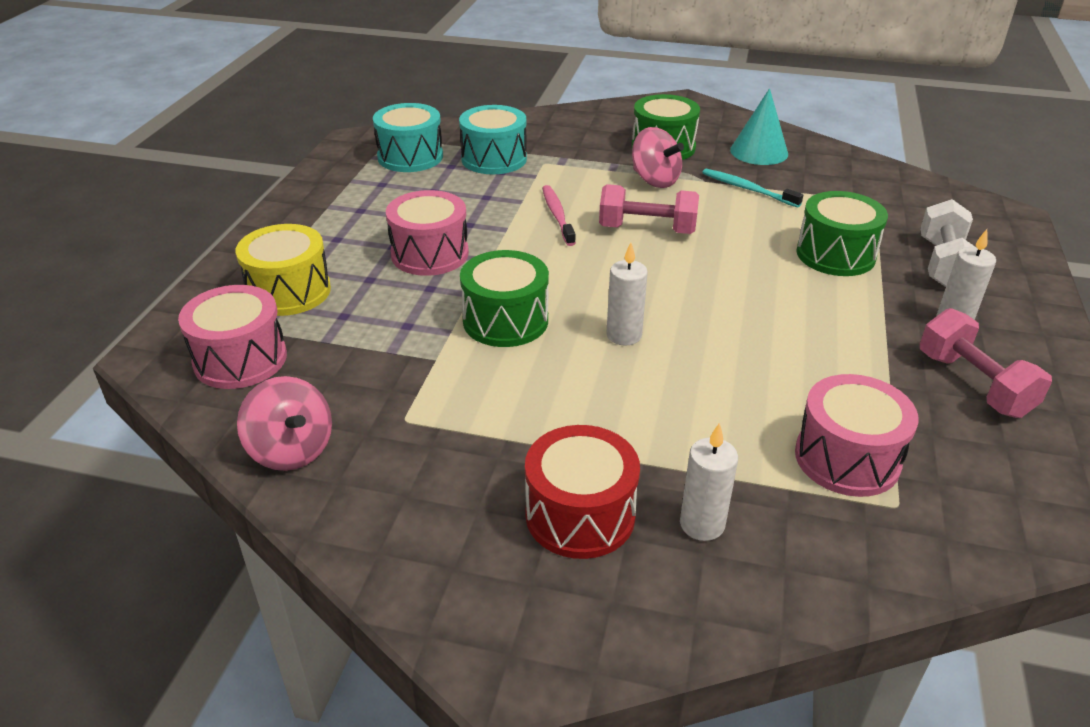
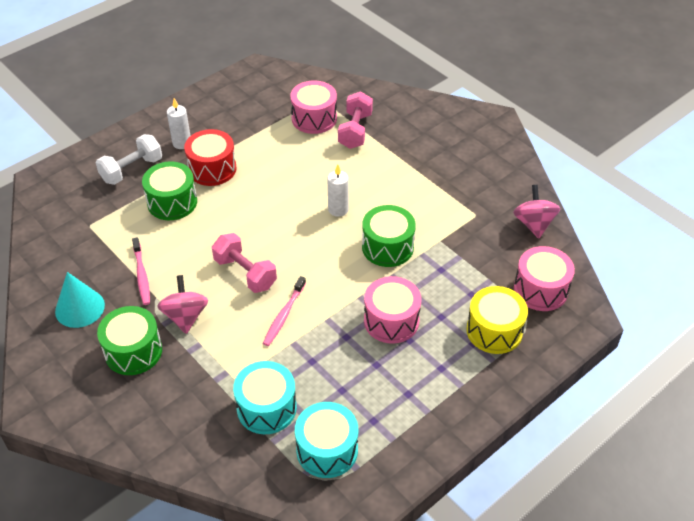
camera: 145 degrees left, 10 degrees up
red drum [525,425,640,559] -> red drum moved to [184,129,237,186]
white candle [680,423,738,541] -> none
turquoise toothbrush [702,168,803,208] -> pink toothbrush [132,237,150,305]
pink dumbbell [920,308,1052,418] -> pink dumbbell moved to [338,91,373,149]

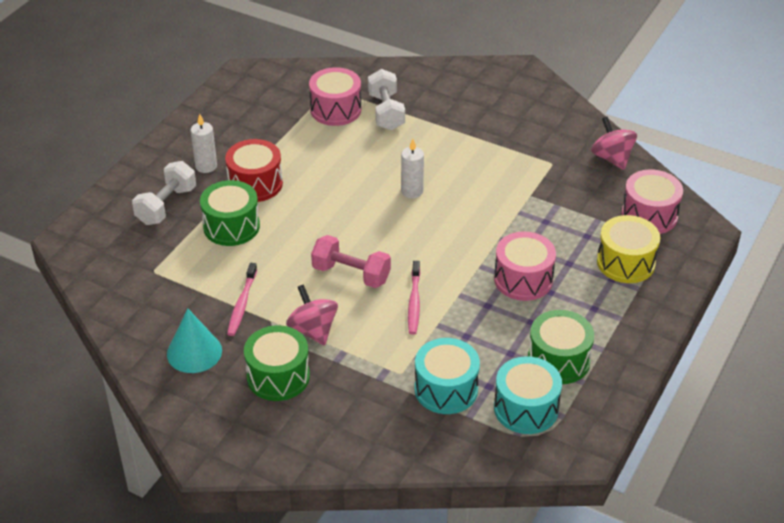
camera: 20 degrees left, 5 degrees down
pink toothbrush [132,237,150,305] -> pink toothbrush turned 45 degrees clockwise [227,263,257,336]
pink dumbbell [338,91,373,149] -> white dumbbell [368,69,405,130]
green drum [362,205,416,267] -> green drum moved to [528,310,594,384]

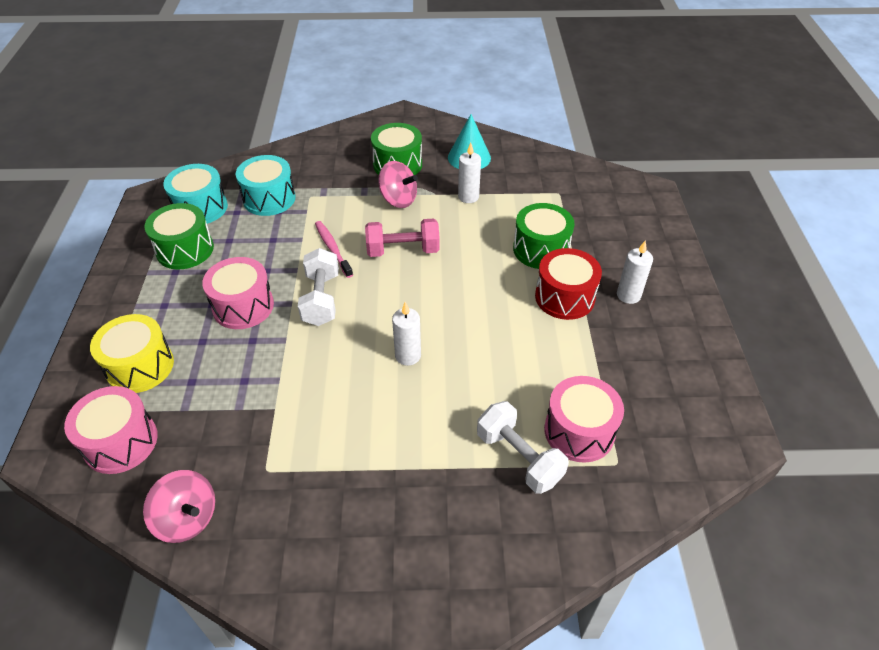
camera: 150 degrees right, 5 degrees up
white dumbbell [132,161,196,225] -> white dumbbell moved to [298,248,339,326]
pink toothbrush [227,263,257,336] -> white candle [458,143,481,203]

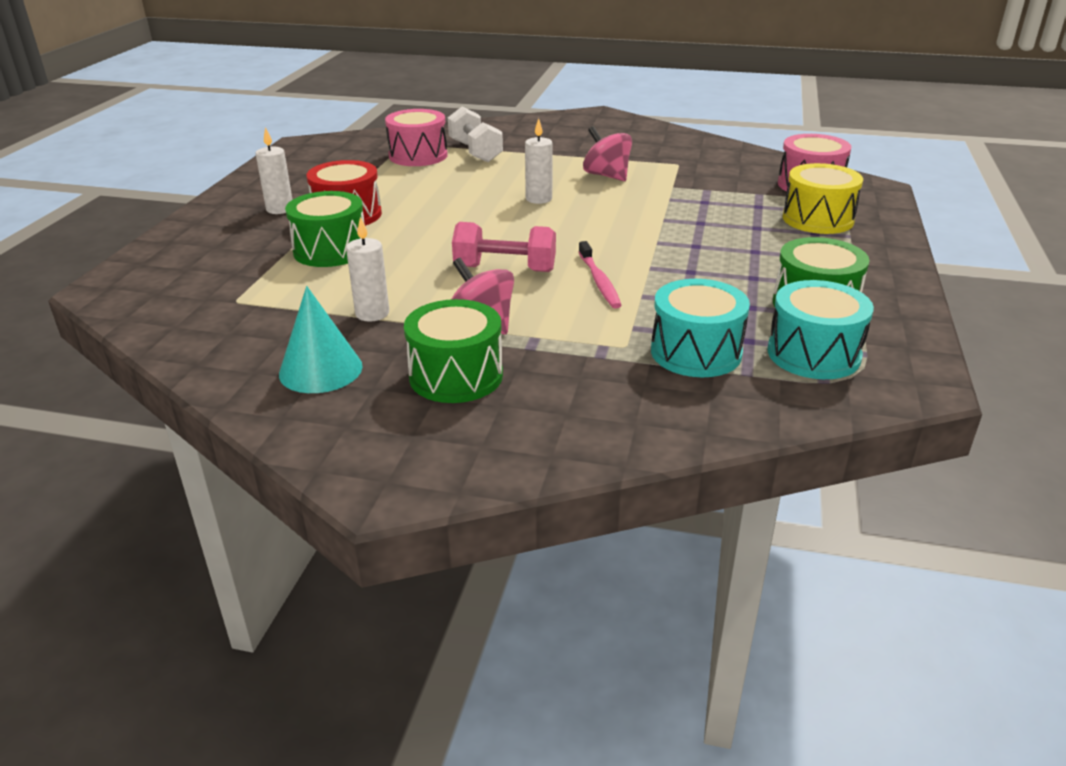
camera: 165 degrees left, 15 degrees down
pink spinning top [143,470,215,543] -> pink spinning top moved to [583,126,632,181]
pink drum [202,257,274,329] -> none
white dumbbell [298,248,339,326] -> none

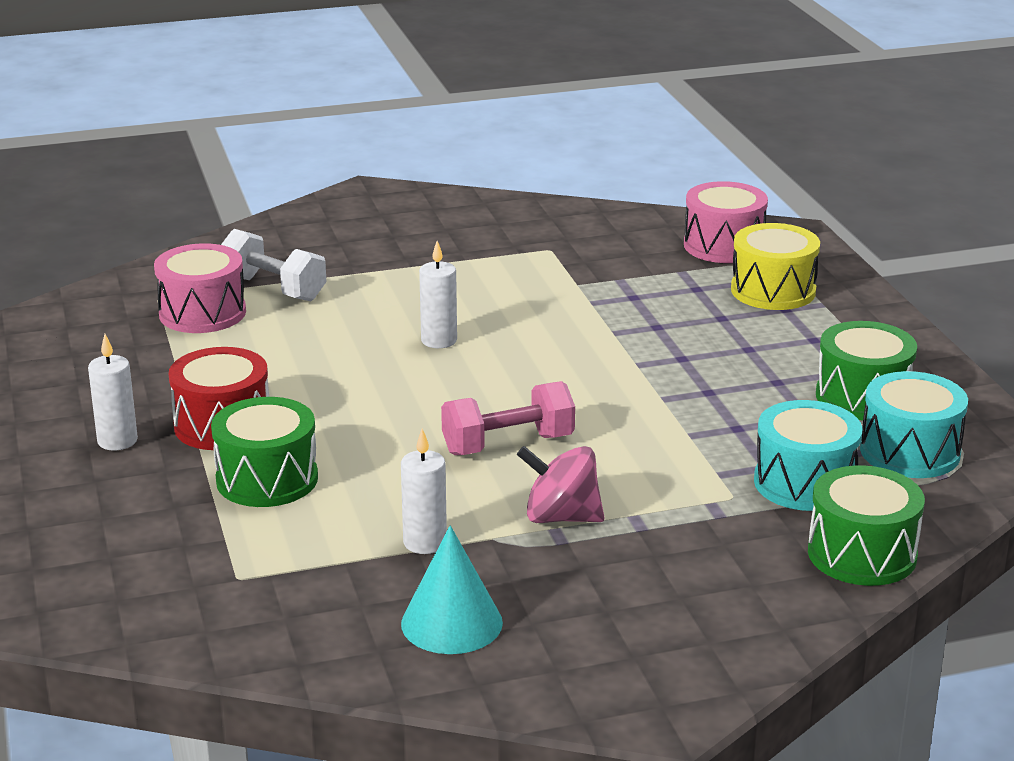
camera: 30 degrees left, 5 degrees down
green drum [404,299,503,403] -> green drum moved to [808,465,925,586]
pink toothbrush [579,241,622,309] -> none
pink spinning top [583,126,632,181] -> none

